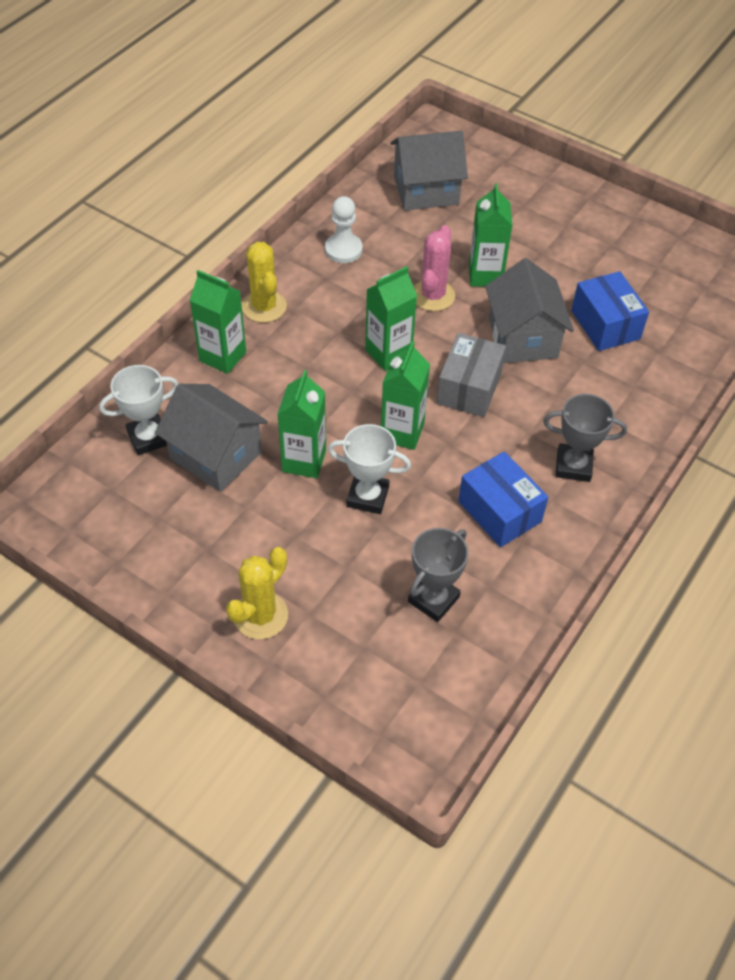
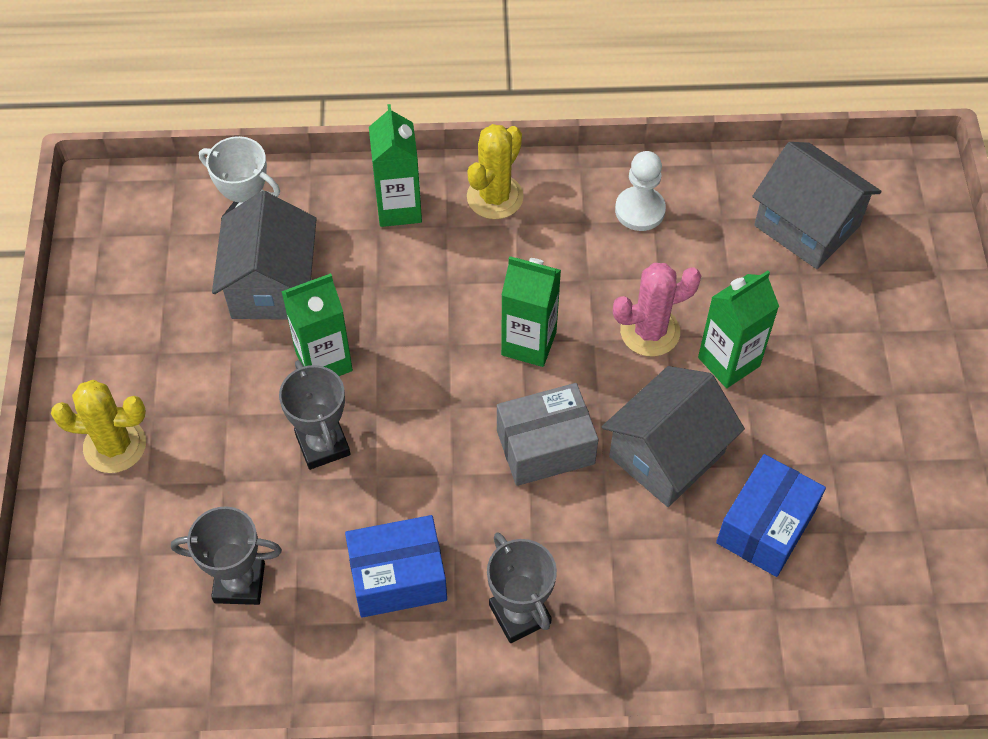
camera: 55 degrees right, 5 degrees up
white trophy [328,424,411,514] -> grey trophy [279,360,350,470]
green carton [381,341,430,450] -> none
blue box [458,451,548,547] -> blue box turned 60 degrees clockwise [345,515,447,618]

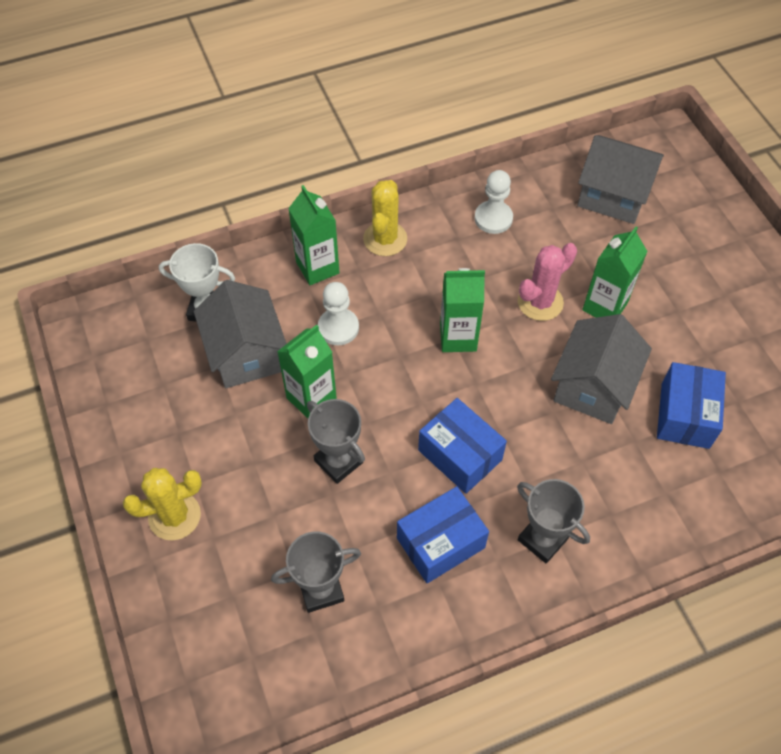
camera: 20 degrees left, 0 degrees up
grey box [497,383,598,486] -> none
none -> white pawn [318,282,359,345]
none -> blue box [418,398,507,494]

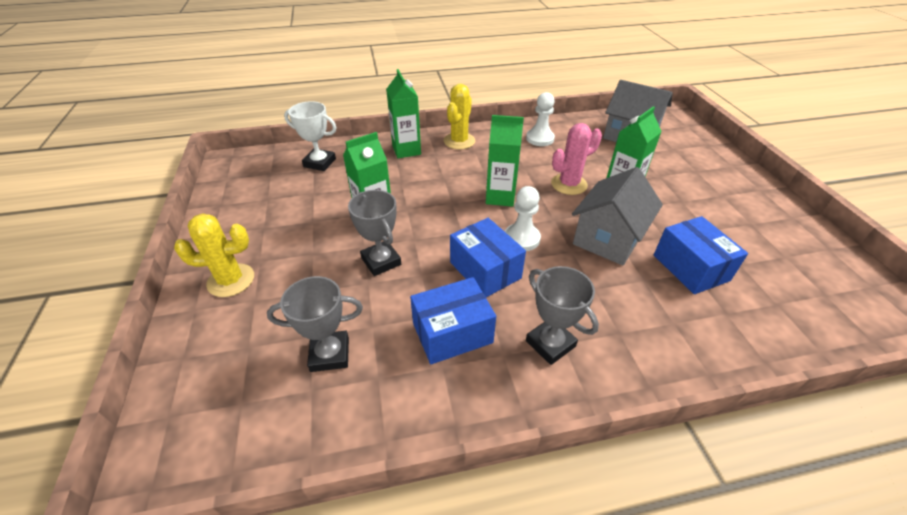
camera: 10 degrees right, 15 degrees down
grey house [194,280,287,388] -> none
white pawn [318,282,359,345] -> white pawn moved to [505,186,541,251]
blue box [657,362,726,449] -> blue box turned 45 degrees counterclockwise [654,216,748,294]

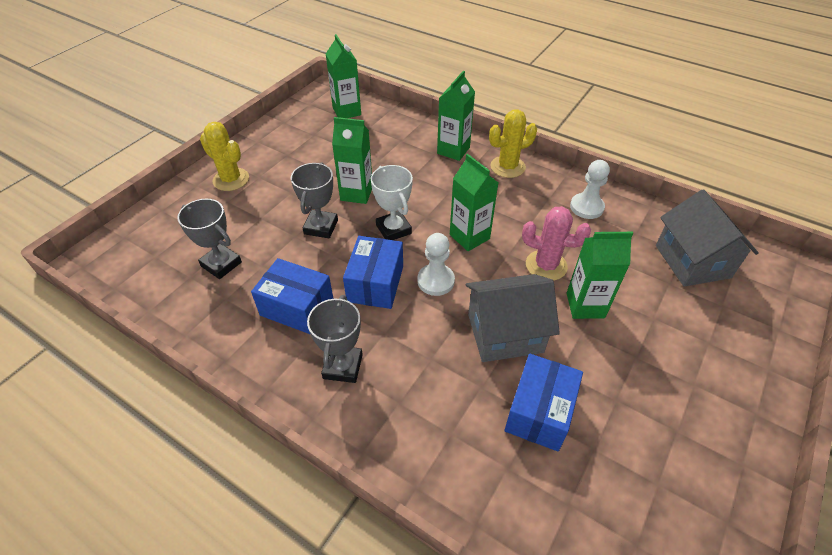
camera: 45 degrees right, 5 degrees up
white trophy [284,101,337,171] -> white trophy moved to [371,165,413,240]
none -> green carton [326,34,361,118]

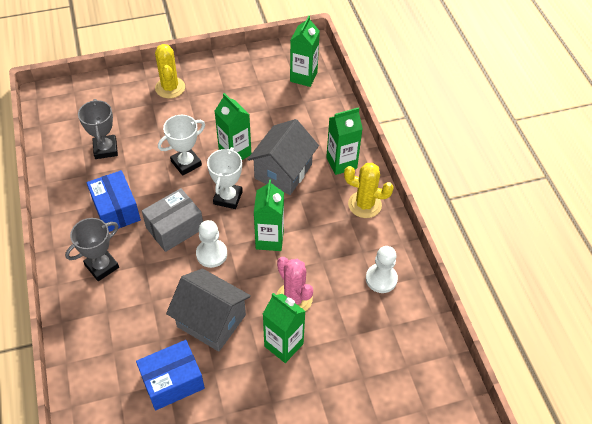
camera: 40 degrees right, 5 degrees up
grey trophy [291,162,338,238] -> white trophy [158,115,205,176]
blue box [343,236,403,309] -> grey box [142,188,203,252]
grey house [656,189,759,287] -> grey house moved to [247,119,319,195]

